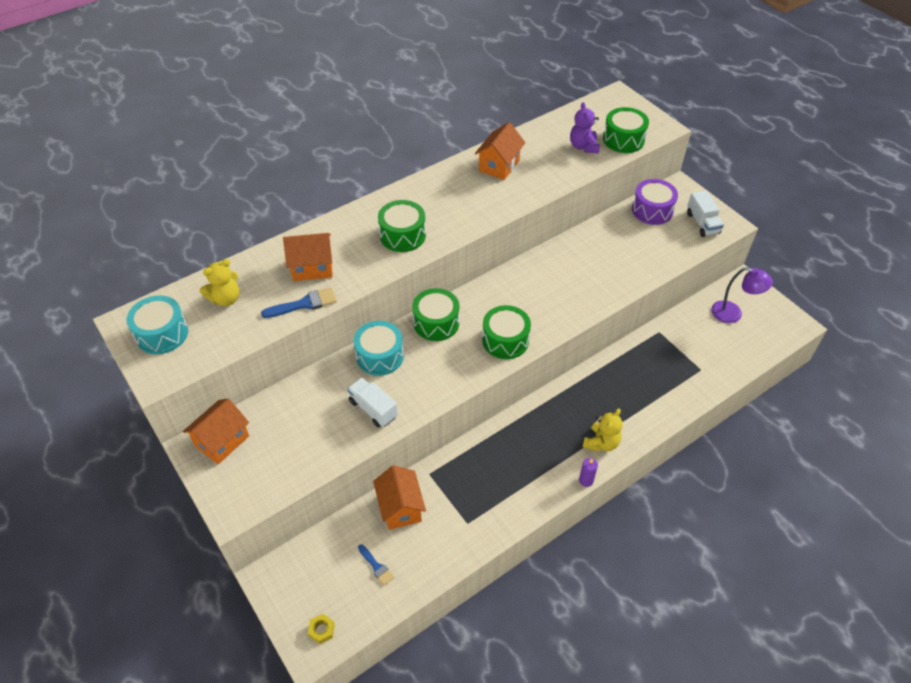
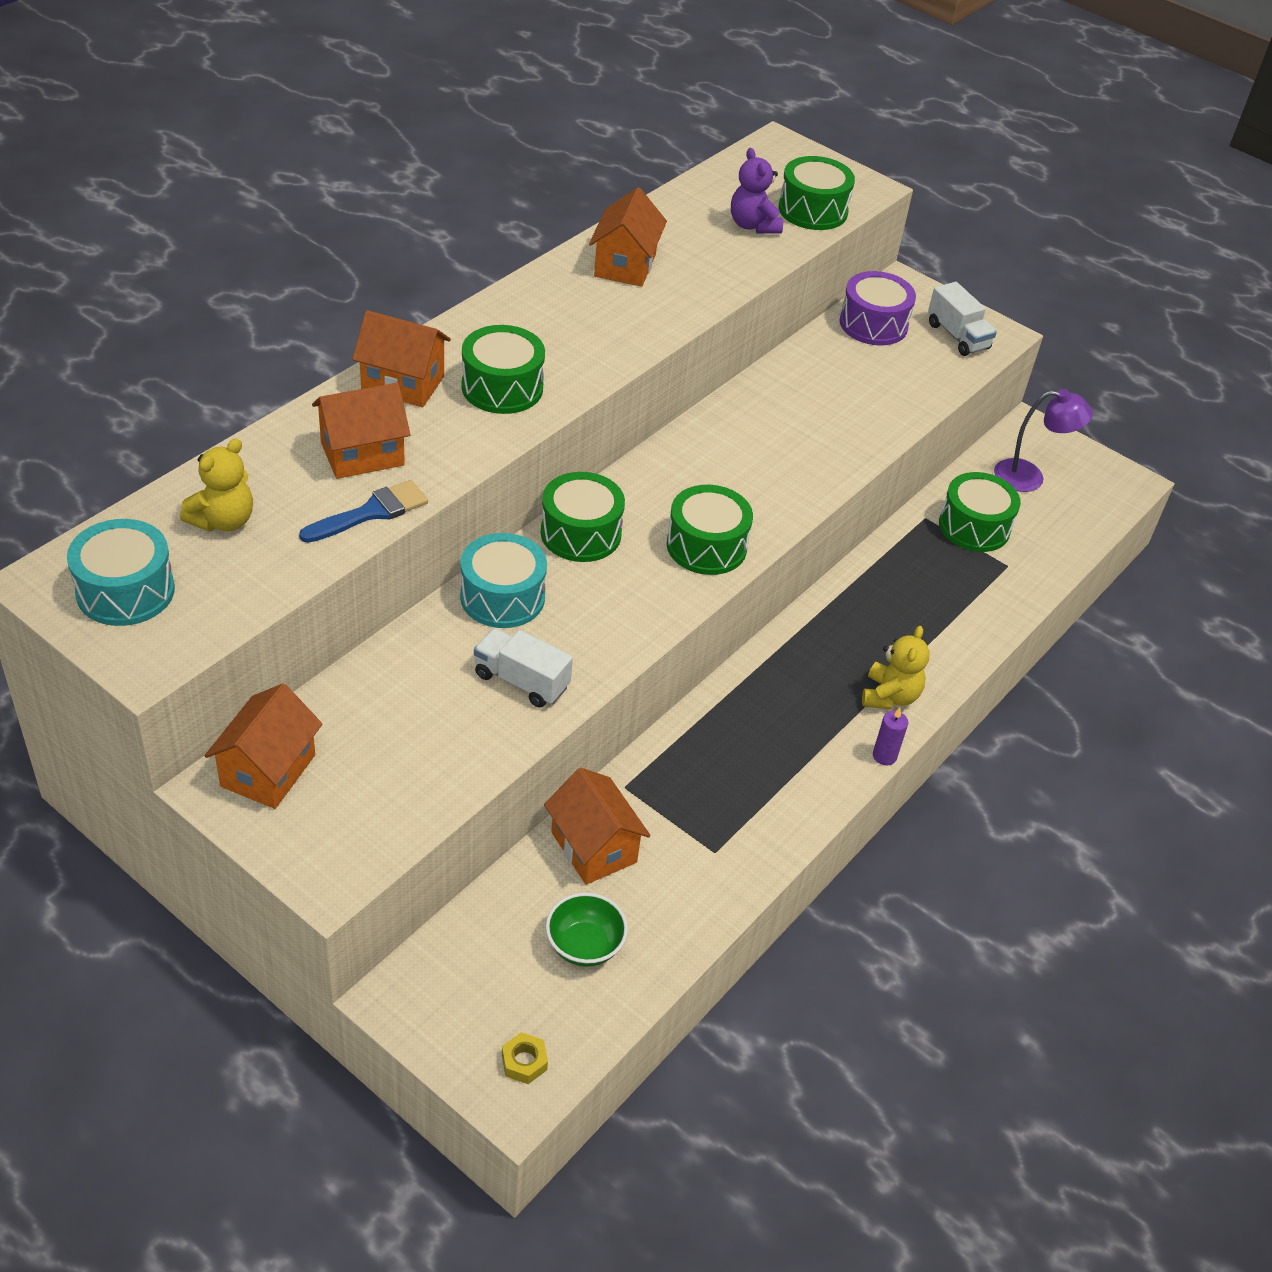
camera: 20 degrees left, 5 degrees down
blue brush [358,544,394,586] -> green bowl [546,892,628,967]
none -> orange house [352,310,451,407]
none -> green drum [939,472,1021,552]

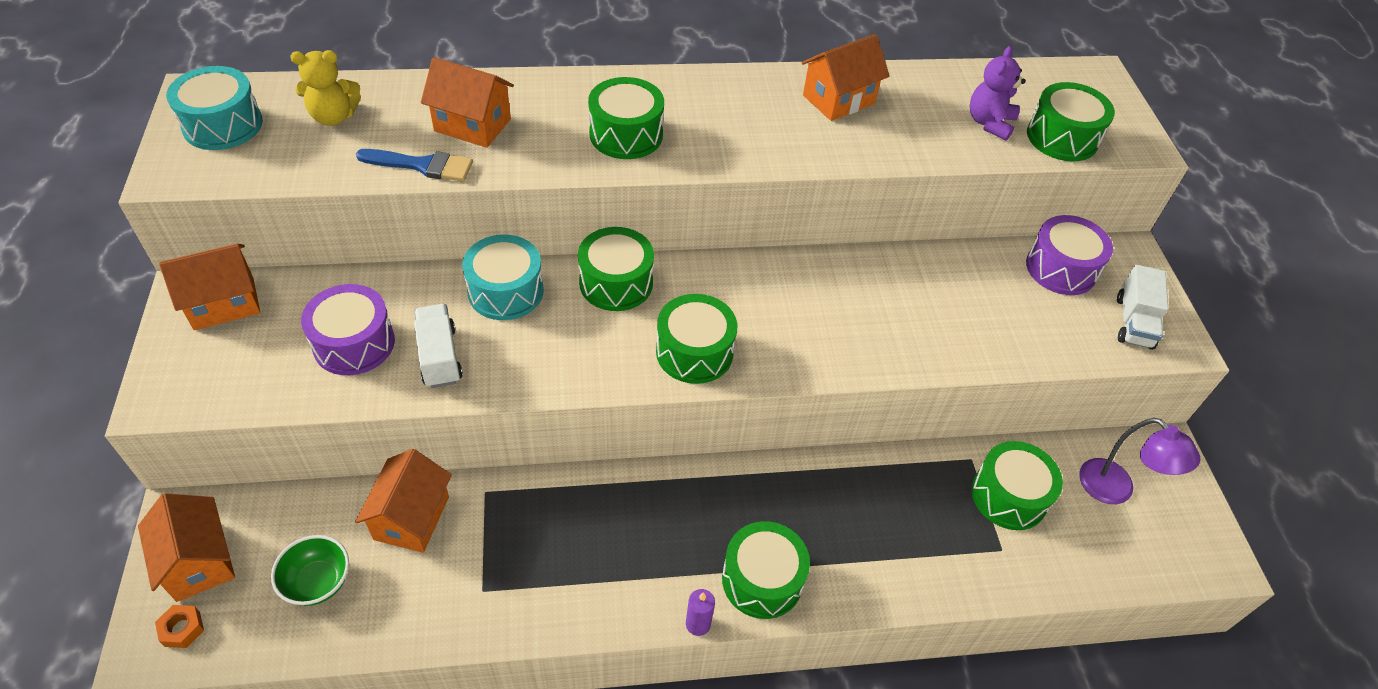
camera: 45 degrees right, 5 degrees up
orange house [352,310,451,407] -> orange house moved to [138,493,235,602]
yellow nut [502,1032,548,1084] -> orange nut [155,605,204,648]
yellow teddy bear [862,626,930,709] -> green drum [722,521,810,619]
none -> purple drum [301,284,395,375]

